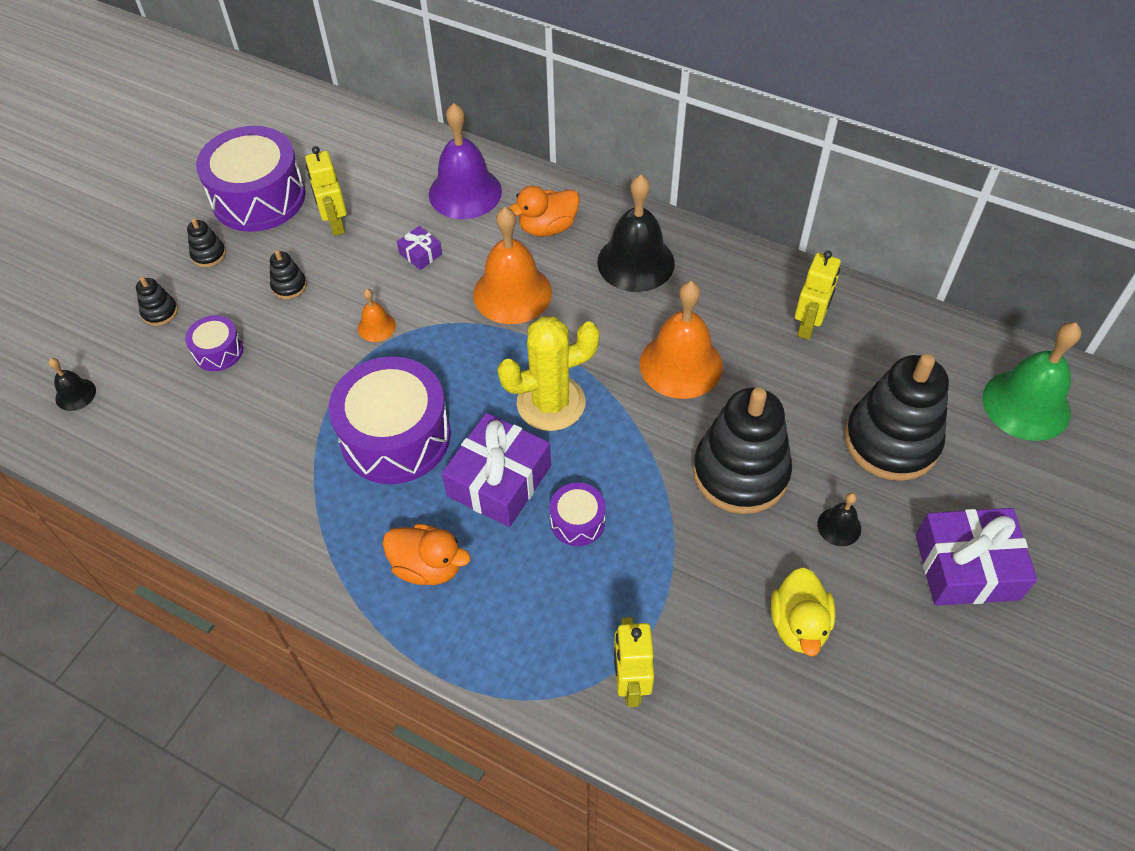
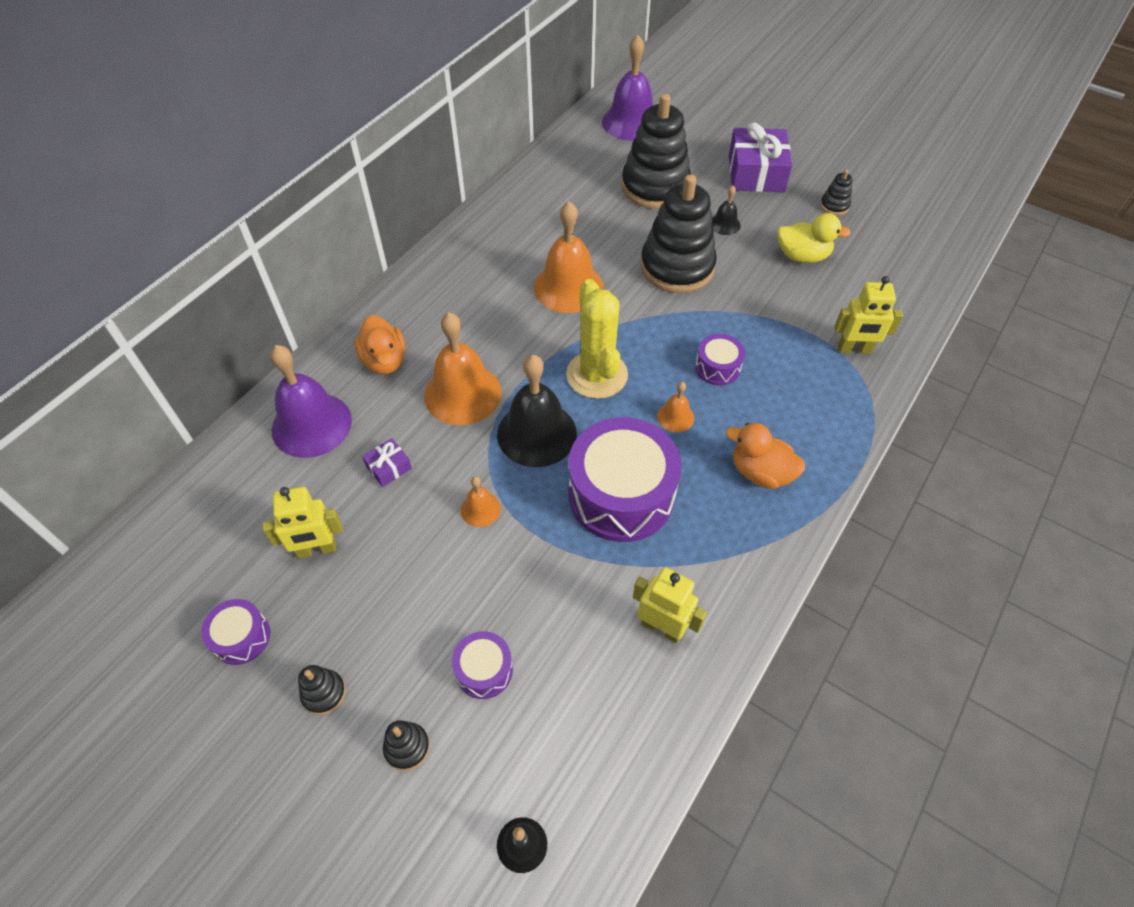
camera: 85 degrees left, 0 degrees up
purple drum [196,126,306,232] -> purple drum [201,599,270,665], size x0.47
black stacking toy [270,250,307,299] -> black stacking toy moved to [820,170,852,215]
orange duck [382,524,471,585] -> orange duck turned 90 degrees counterclockwise [726,423,805,489]
purple gift [442,413,551,527] -> orange bell [657,382,694,433]
black bell [597,175,675,292] -> black bell moved to [497,354,577,467]
yellow robot [795,250,841,340] -> yellow robot moved to [633,567,707,643]
green bell [982,322,1081,441] -> purple bell [602,35,653,141]

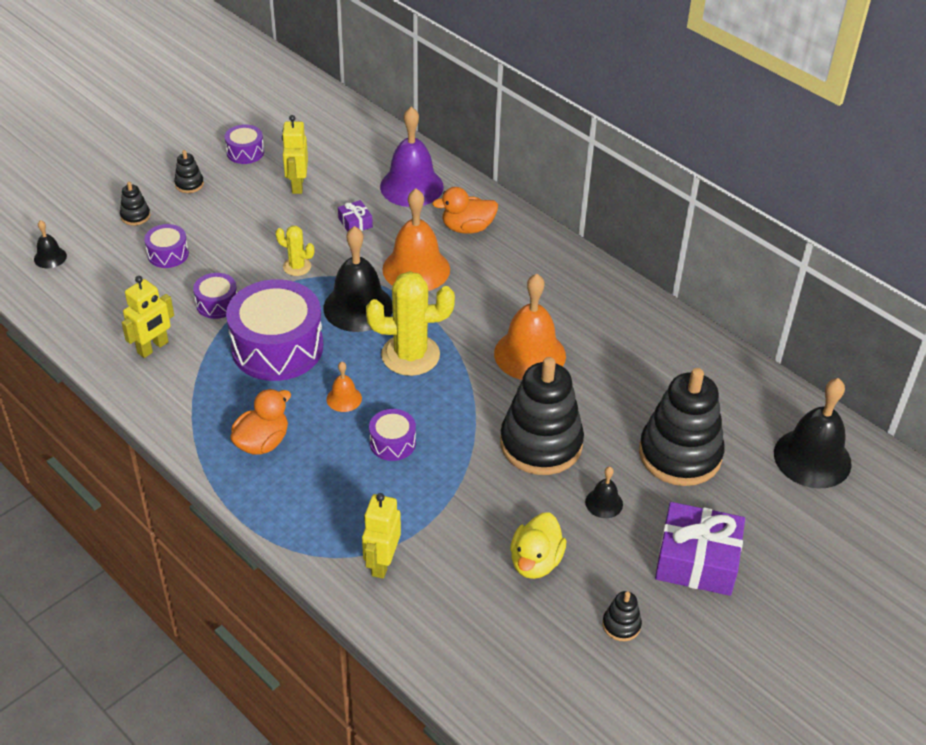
camera: 100 degrees right, 10 degrees down
orange bell [461,476,501,527] -> yellow cactus [276,226,314,276]
purple bell [602,35,653,141] -> black bell [774,378,852,489]
none -> purple drum [193,273,237,319]

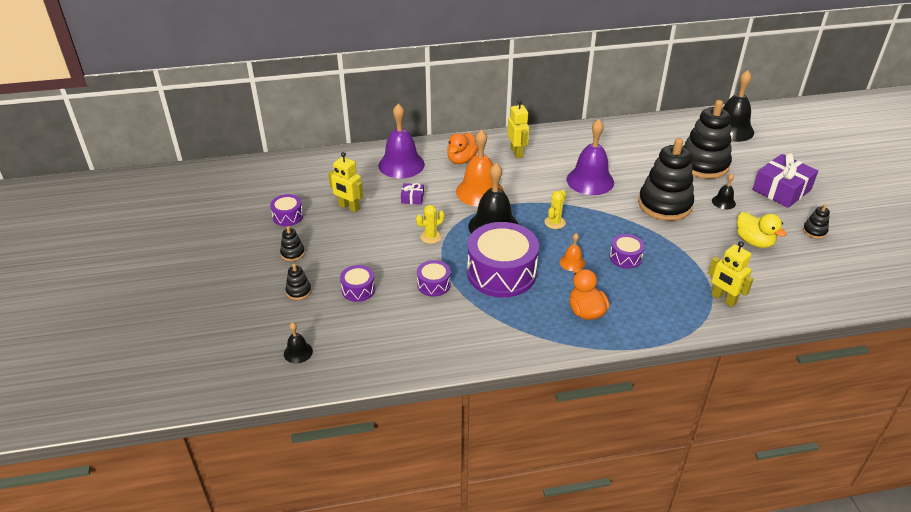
camera: 55 degrees left, 5 degrees down
yellow robot [122,276,174,358] -> yellow robot moved to [507,100,529,158]
yellow cactus [366,271,455,376] -> yellow cactus [545,190,566,229], size x0.51
orange bell [494,274,566,380] -> purple bell [567,119,614,195]

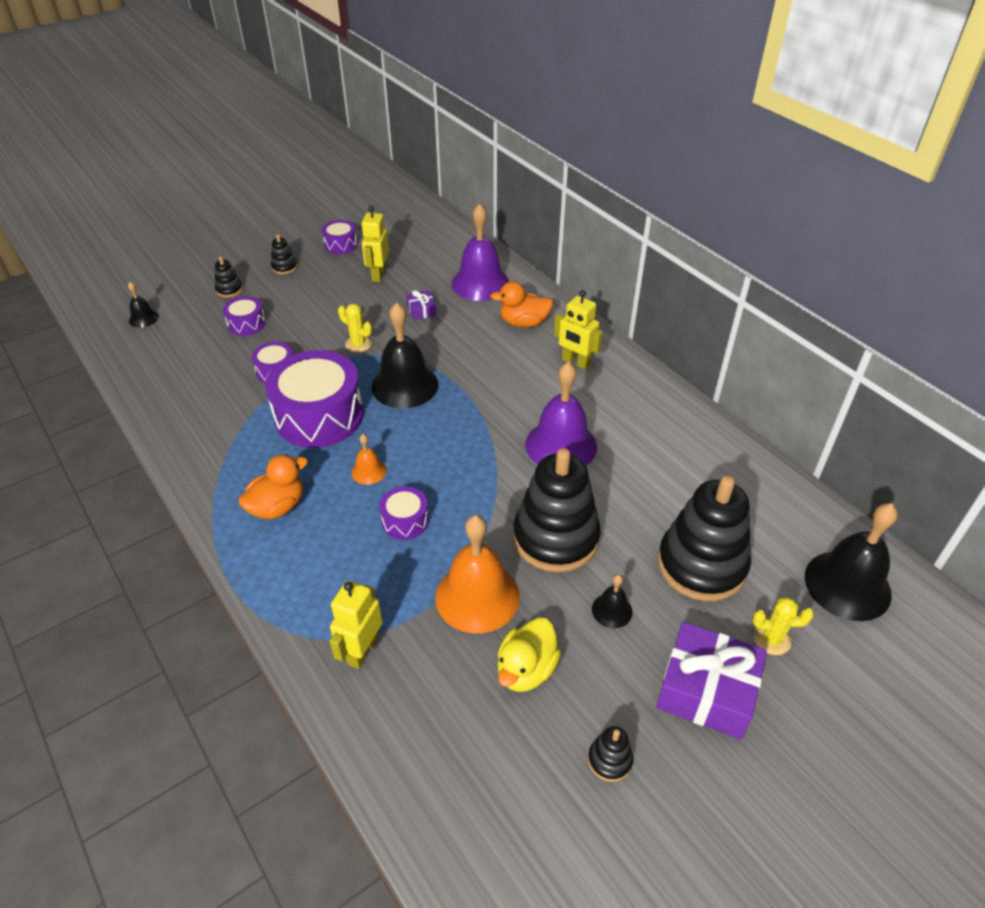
camera: 65 degrees right, 5 degrees up
orange bell [456,129,504,207] -> orange bell moved to [435,515,520,633]
yellow robot [507,100,529,158] -> yellow robot turned 75 degrees clockwise [554,290,603,370]
yellow cactus [545,190,566,229] -> yellow cactus moved to [752,597,814,655]

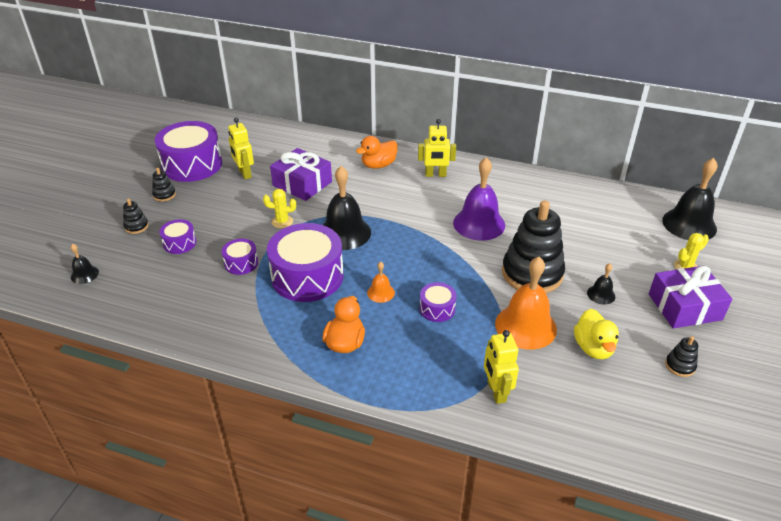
camera: 35 degrees left, 5 degrees down
purple drum [322,220,358,254] -> purple drum [155,121,222,182], size x2.11
purple gift [406,290,436,320] -> purple gift [270,148,332,201], size x2.16
purple bell [451,203,509,301] -> none
black stacking toy [658,476,751,601] -> none

